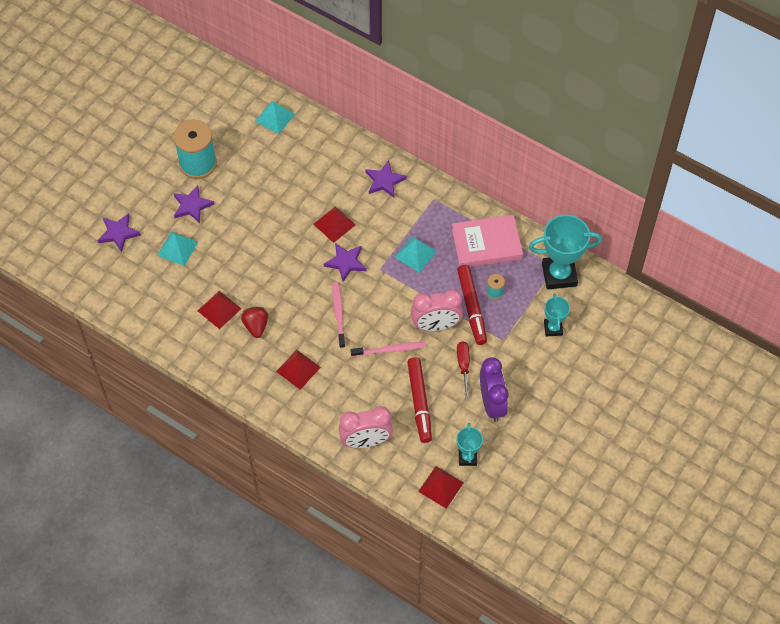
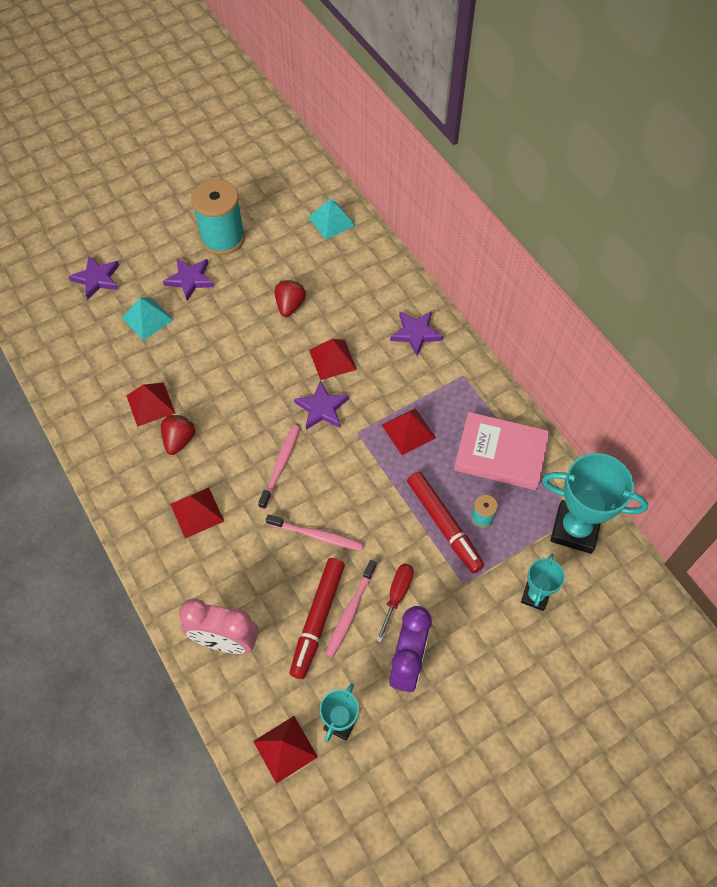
camera: 25 degrees right, 0 degrees up
turquoise pyramid [395,236,437,273] -> red pyramid [382,408,436,455]
pink clock [411,289,463,331] -> none
red marker [457,265,487,345] -> red marker turned 45 degrees counterclockwise [407,472,484,573]
none -> red strawberry [275,280,306,317]
none -> pink toothbrush [325,560,377,658]

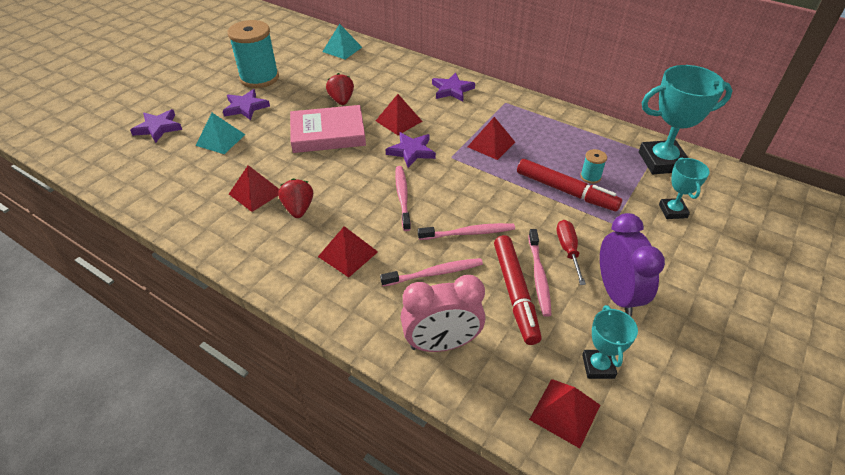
camera: 25 degrees left, 15 degrees down
pink book [454,412,550,490] -> pink book moved to [290,105,366,153]
none -> pink toothbrush [380,258,483,287]

